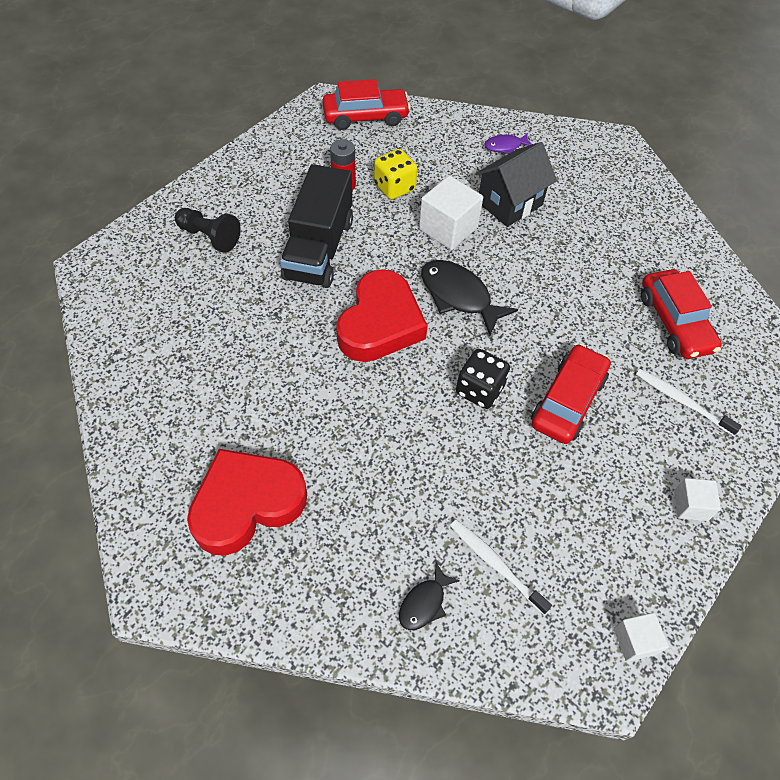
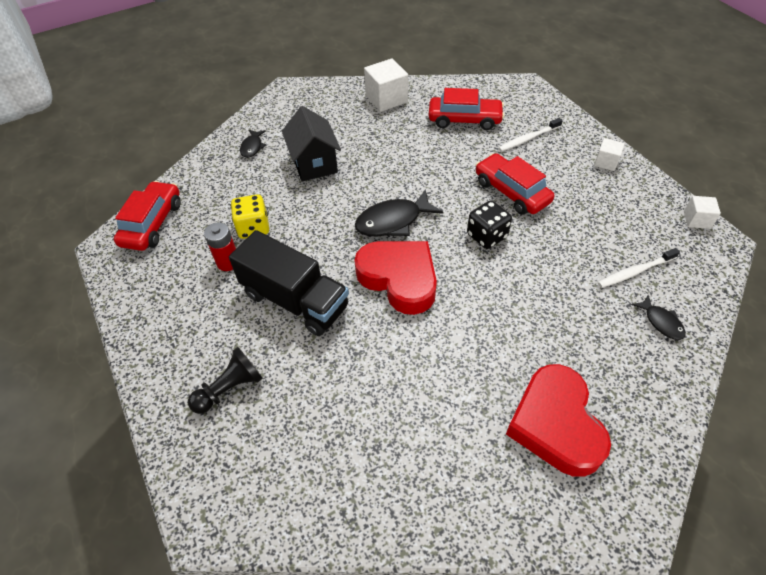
camera: 65 degrees left, 5 degrees down
white cube [419,175,483,250] -> white cube moved to [364,58,408,112]
purple fish [485,133,532,154] -> black fish [240,130,266,158]

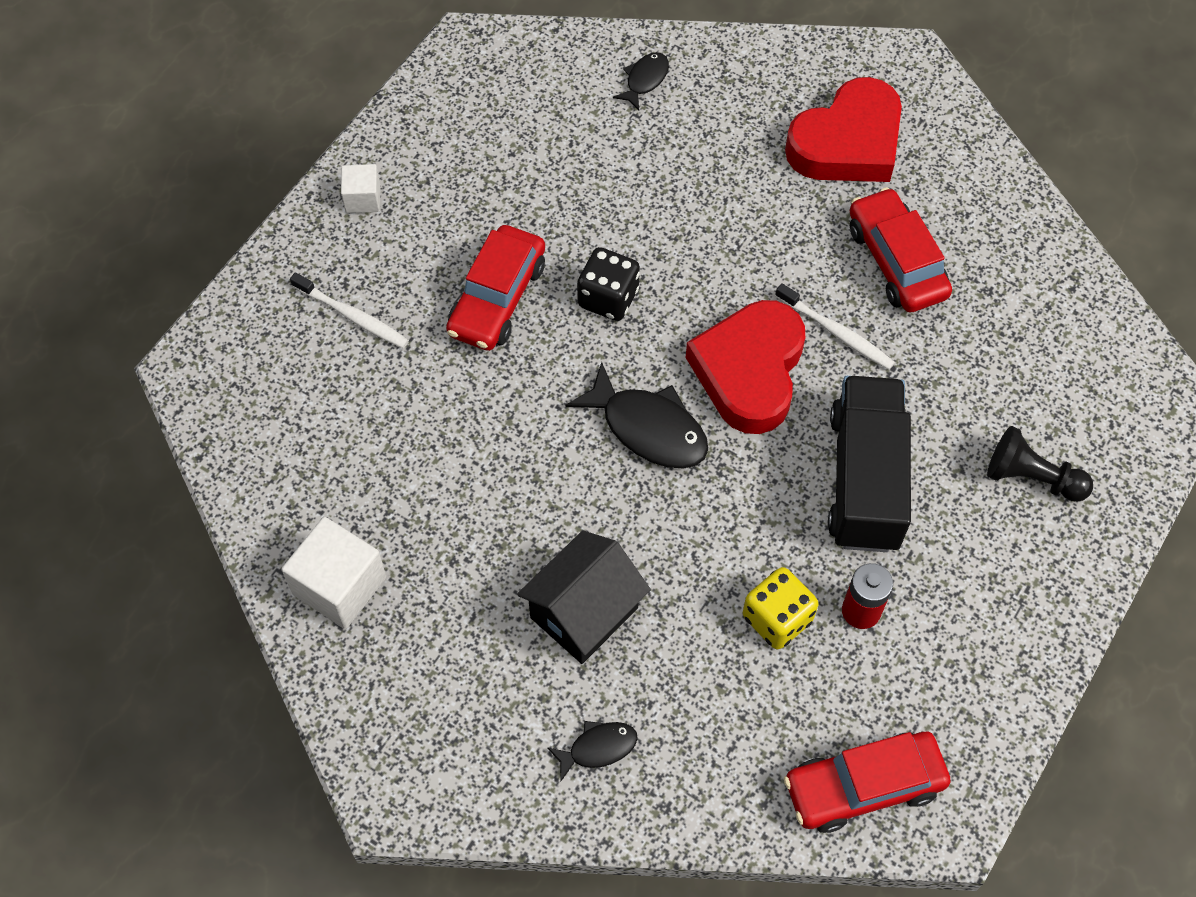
camera: 120 degrees left, 10 degrees up
red car [429,88,504,130] -> red car moved to [850,187,952,313]
white toothbrush [598,248,680,288] -> white toothbrush moved to [775,283,895,370]
white cube [684,196,721,229] -> none

